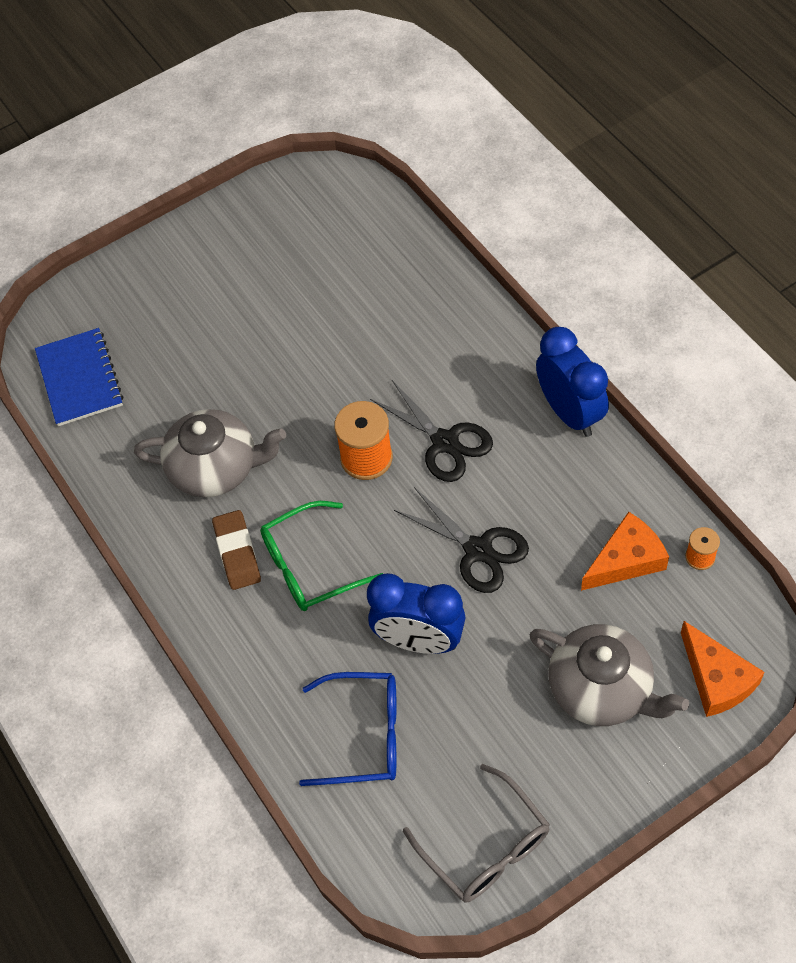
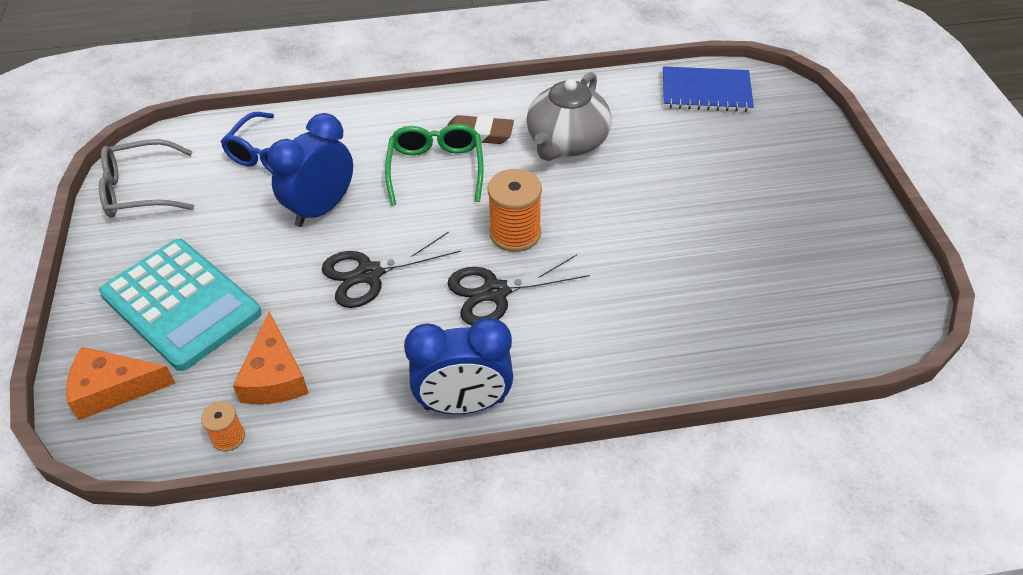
camera: 110 degrees right, 10 degrees down
grey teapot [529,624,689,726] -> turquoise calculator [99,239,262,371]

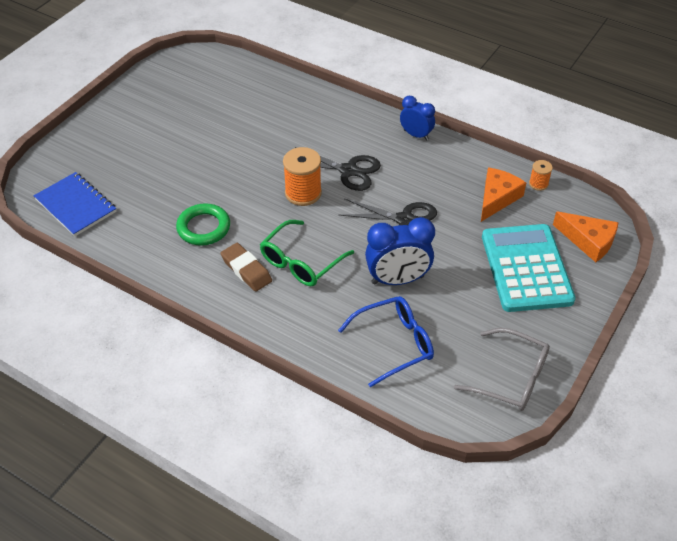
camera: 140 degrees left, 0 degrees up
blue clock [404,318,513,414] -> blue clock [400,96,435,141], size x0.62
grey teapot [527,72,612,161] -> green ring [176,203,230,246]

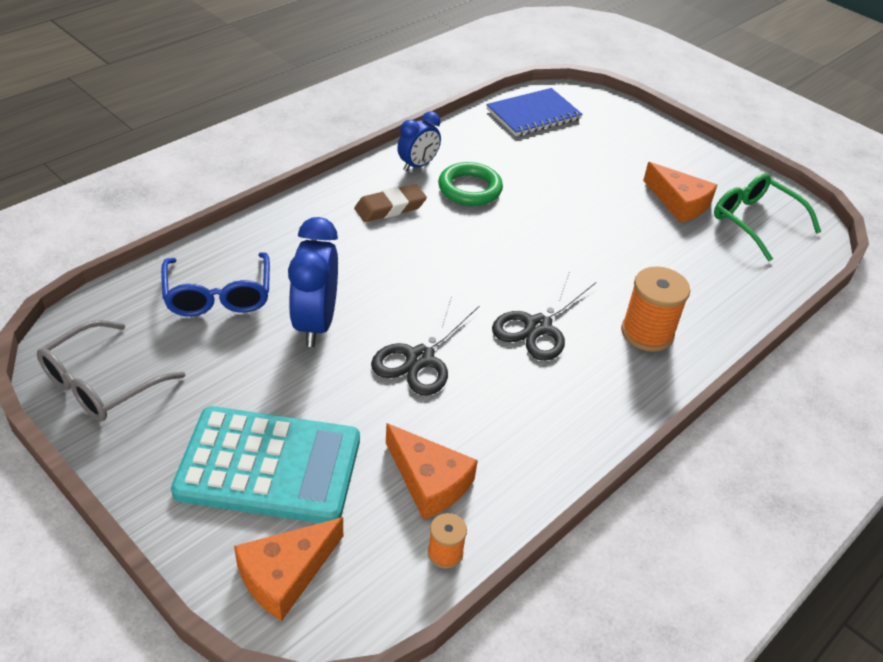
camera: 100 degrees right, 5 degrees down
green glasses [260,220,354,286] -> green glasses moved to [714,173,821,261]
orange spool [283,147,322,206] -> orange spool moved to [621,266,690,352]
blue clock [400,96,435,141] -> blue clock moved to [397,111,441,172]
none -> orange cheese [643,162,717,222]

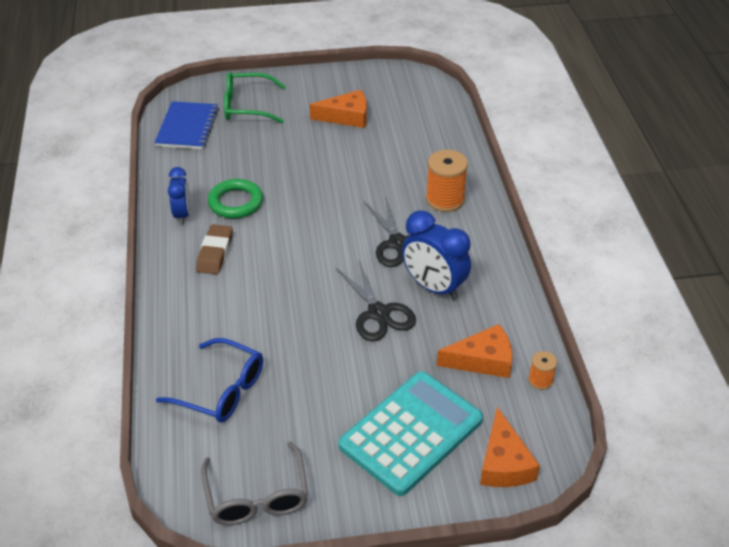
camera: 50 degrees left, 0 degrees up
blue clock [288,217,338,347] -> blue clock moved to [402,210,471,300]
green glasses [714,173,821,261] -> green glasses moved to [224,72,286,123]

